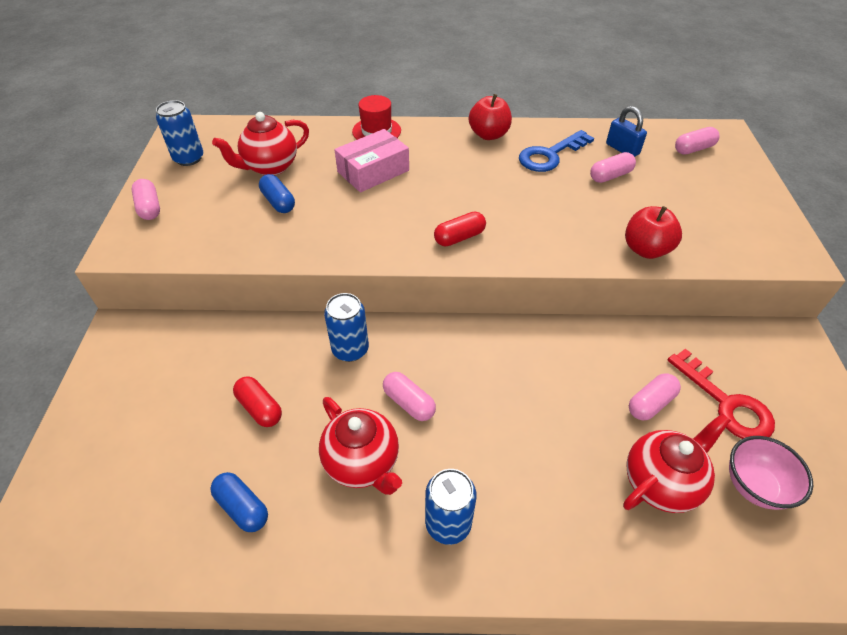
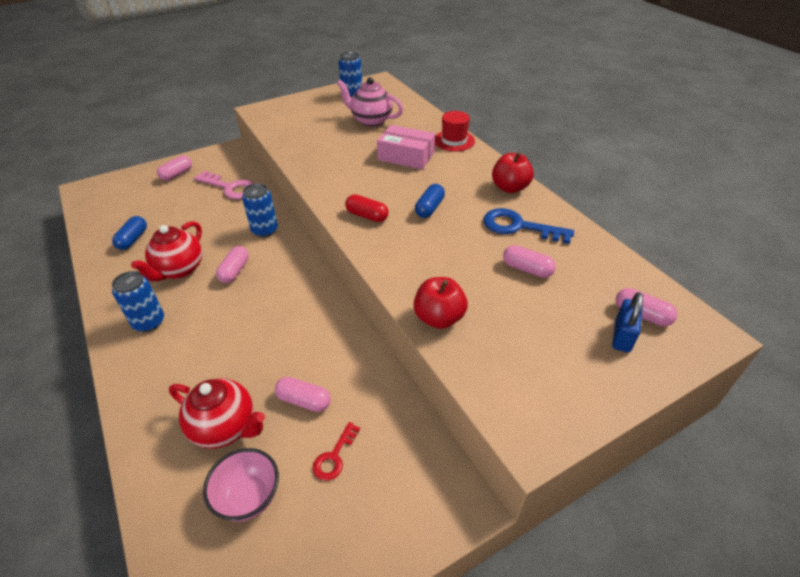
camera: 60 degrees right, 5 degrees down
pink capsule [132,179,160,220] -> pink capsule moved to [157,155,192,181]
red teapot [212,112,309,175] -> pink teapot [337,77,403,127]
red capsule [233,376,282,427] -> none
blue capsule [259,174,295,213] -> blue capsule moved to [415,184,445,218]
blue padlock [606,106,647,157] -> blue padlock moved to [612,292,643,353]
red key [668,349,775,439] -> red key [313,422,360,481], size x0.57
none -> pink key [194,171,254,199]

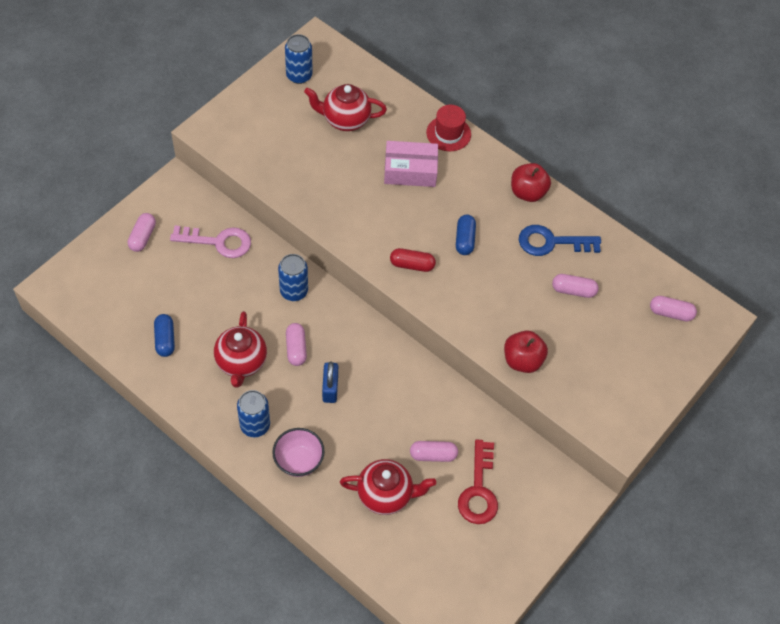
camera: 25 degrees left, 15 degrees up
pink bowl [203,448,279,522] -> pink bowl moved to [272,428,325,477]
red key [313,422,360,481] -> red key [458,440,498,524], size x1.77
pink teapot [337,77,403,127] -> red teapot [304,84,387,131]
blue padlock [612,292,643,353] -> blue padlock moved to [322,362,338,403]

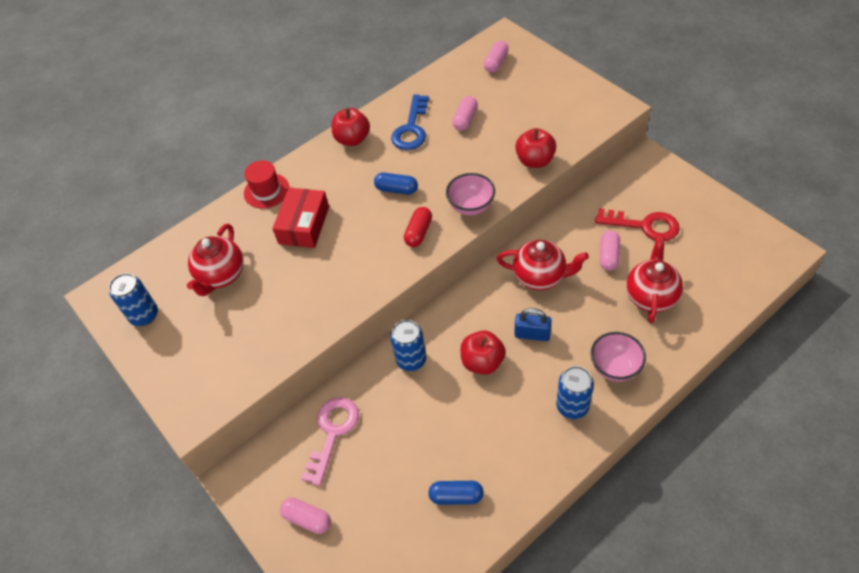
camera: 70 degrees left, 5 degrees down
red teapot [214,311,267,388] -> red teapot moved to [497,240,589,290]
pink capsule [286,323,307,366] -> red apple [461,331,506,375]
pink box [384,141,438,187] -> red box [272,188,329,248]
none -> pink bowl [446,173,495,215]

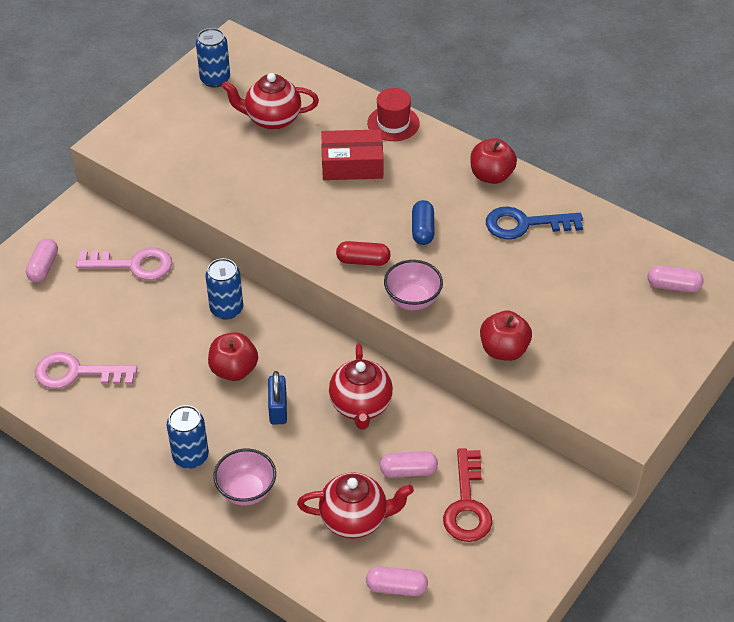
camera: 70 degrees right, 5 degrees down
blue capsule [428,481,484,505] -> pink key [35,352,137,389]
pink capsule [453,96,478,131] -> pink capsule moved to [366,567,428,596]

